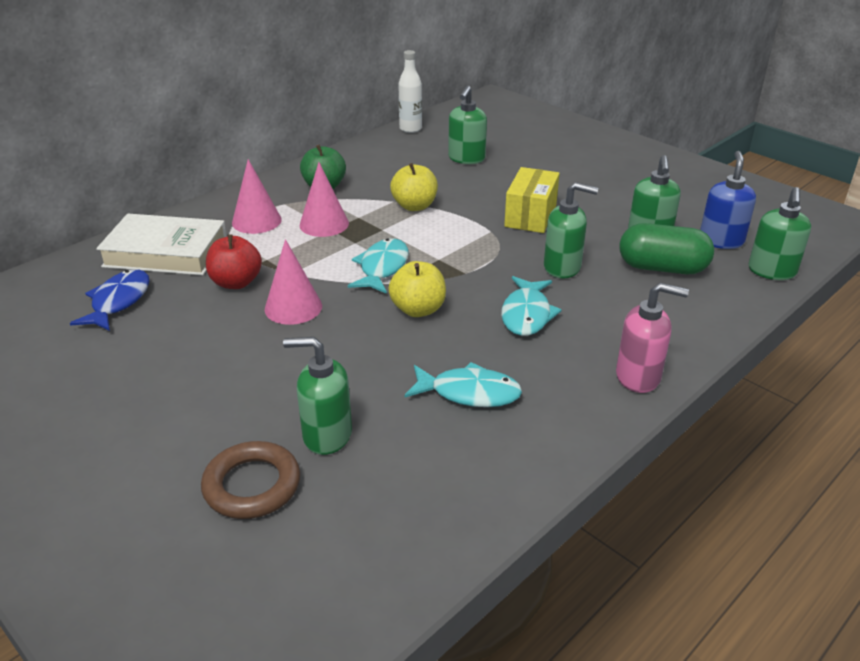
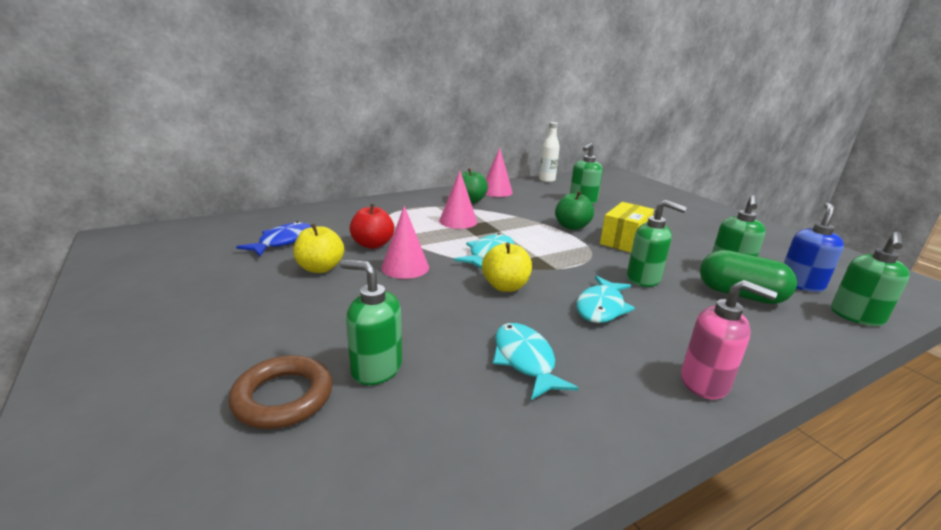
camera: 15 degrees right, 10 degrees down
white book [96,214,227,276] -> none
pink cone [232,159,282,234] -> pink cone moved to [486,148,513,197]
yellow apple [390,163,438,211] -> yellow apple moved to [293,224,344,273]
turquoise fish [405,362,522,407] -> turquoise fish turned 135 degrees counterclockwise [493,323,578,400]
none -> green apple [555,191,594,230]

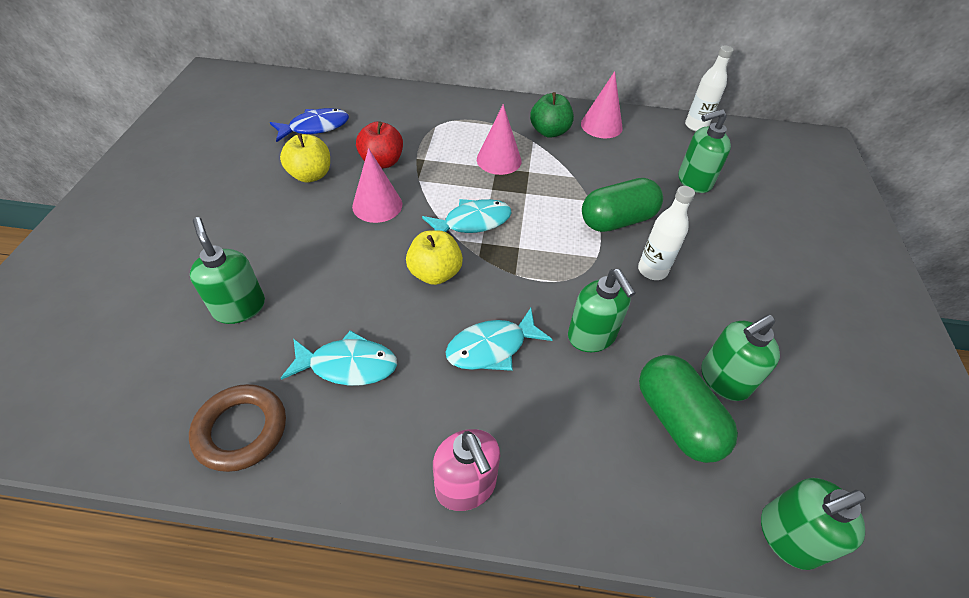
camera: 35 degrees right, 25 degrees up
brown ring [228,355,333,429] -> brown ring moved to [189,384,286,472]
turquoise fish [493,323,578,400] -> turquoise fish turned 75 degrees clockwise [281,330,397,386]
green apple [555,191,594,230] -> green capsule [582,178,663,232]
yellow box [600,202,654,253] -> white bottle [638,186,695,280]
blue soap dispenser [784,203,844,292] -> none

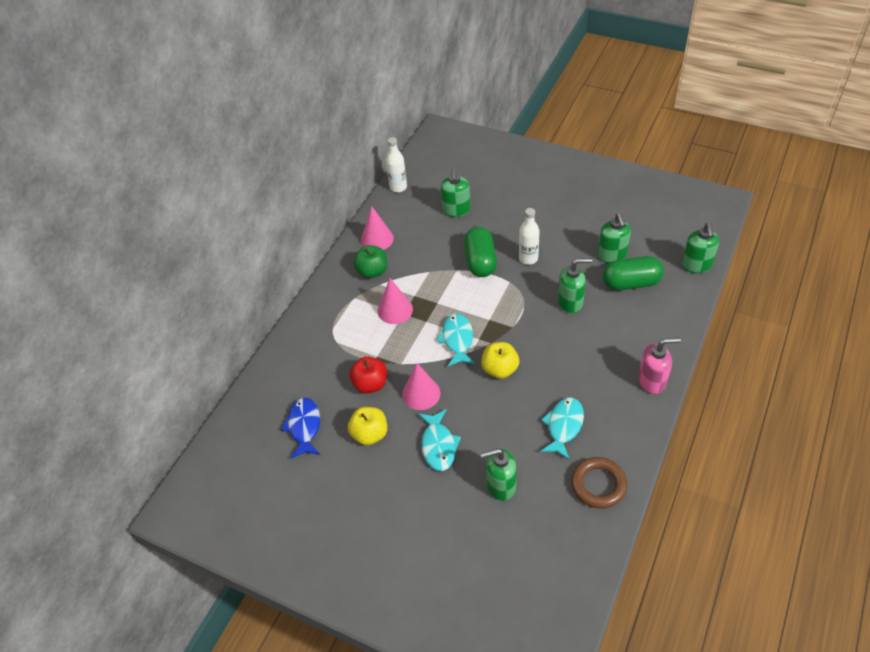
camera: 65 degrees left, 0 degrees up
turquoise fish [445,308,553,371] -> turquoise fish moved to [418,409,461,471]

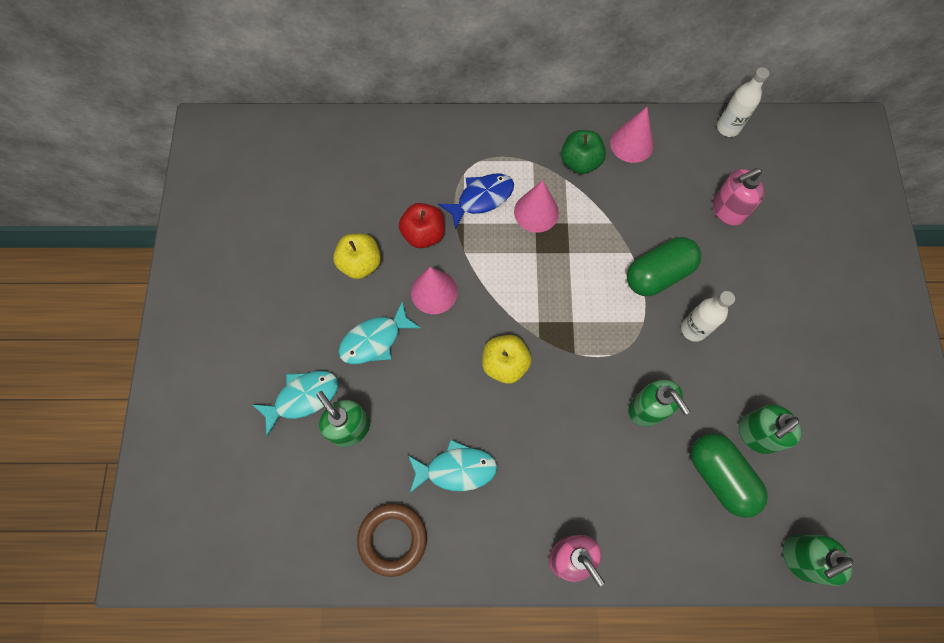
camera: 60 degrees right, 20 degrees up
blue fish [281,398,320,459] -> blue fish moved to [438,174,514,230]
turquoise fish [436,313,475,366] -> turquoise fish moved to [252,371,339,436]
green soap dispenser [441,168,470,217] -> pink soap dispenser [713,168,765,226]

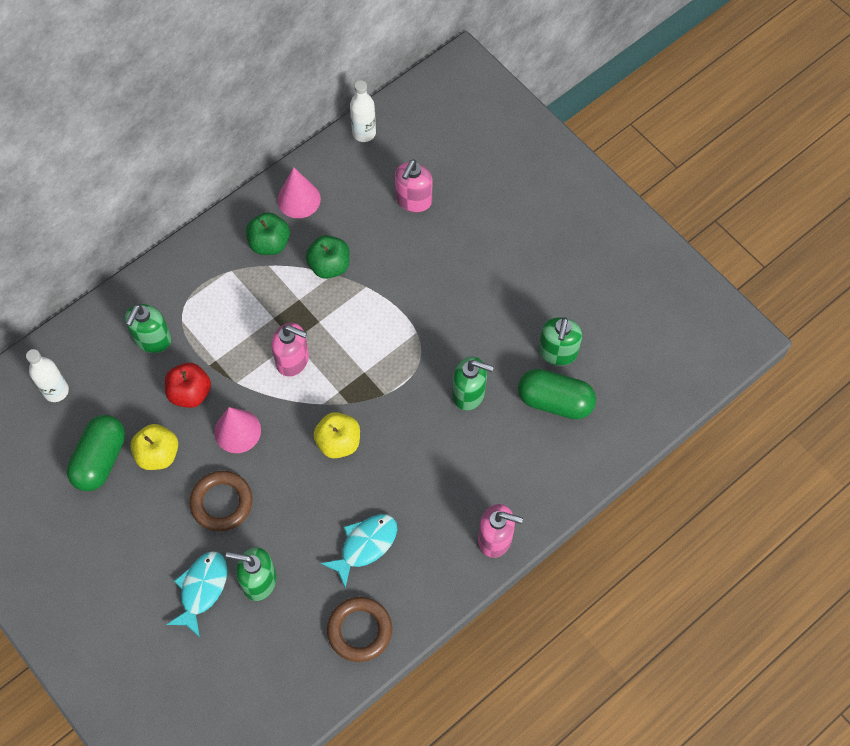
camera: 40 degrees left, 5 degrees down
turquoise fish [338,301,421,364] -> brown ring [189,471,253,531]
blue fish [438,174,514,230] -> none
pink cone [514,180,559,233] -> none
green capsule [627,237,701,296] -> green capsule moved to [67,415,125,491]
white bottle [681,291,735,342] -> white bottle moved to [26,349,69,402]
green soap dispenser [783,535,853,586] -> green soap dispenser moved to [125,304,171,353]
none -> pink soap dispenser [271,323,309,377]
none -> green apple [306,235,350,279]

